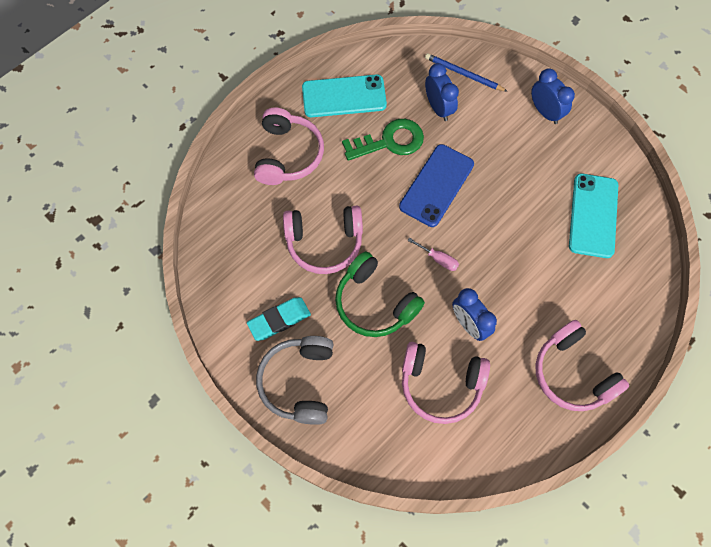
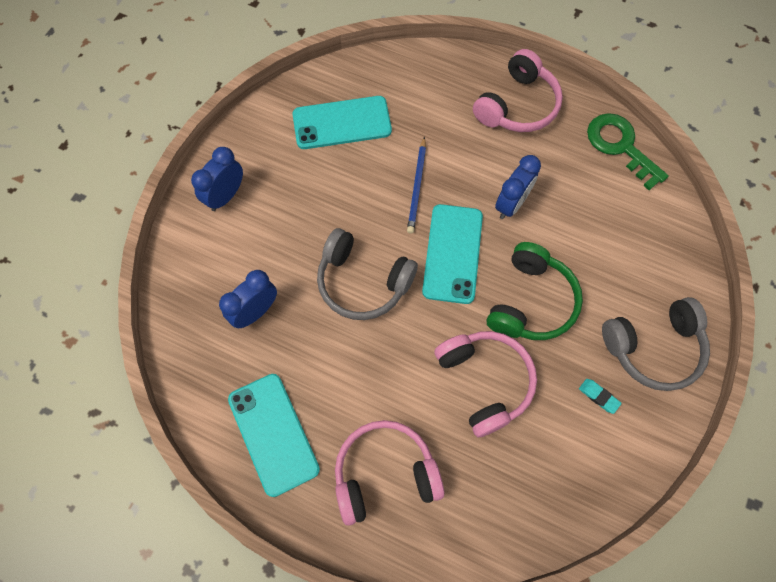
camera: 110 degrees left, 0 degrees up
turquoise eraser [247,297,311,341] -> turquoise eraser [579,379,622,414], size x0.55
green key [342,119,424,161] -> green key moved to [587,113,669,190]
blue phone [399,144,474,227] -> grey headphones [317,228,418,320]
pink headphones [402,342,490,424] -> none
pink screwdriver [408,238,459,271] -> turquoise phone [422,204,483,304]
blue pencil [425,53,508,92] -> blue pencil moved to [407,137,426,234]

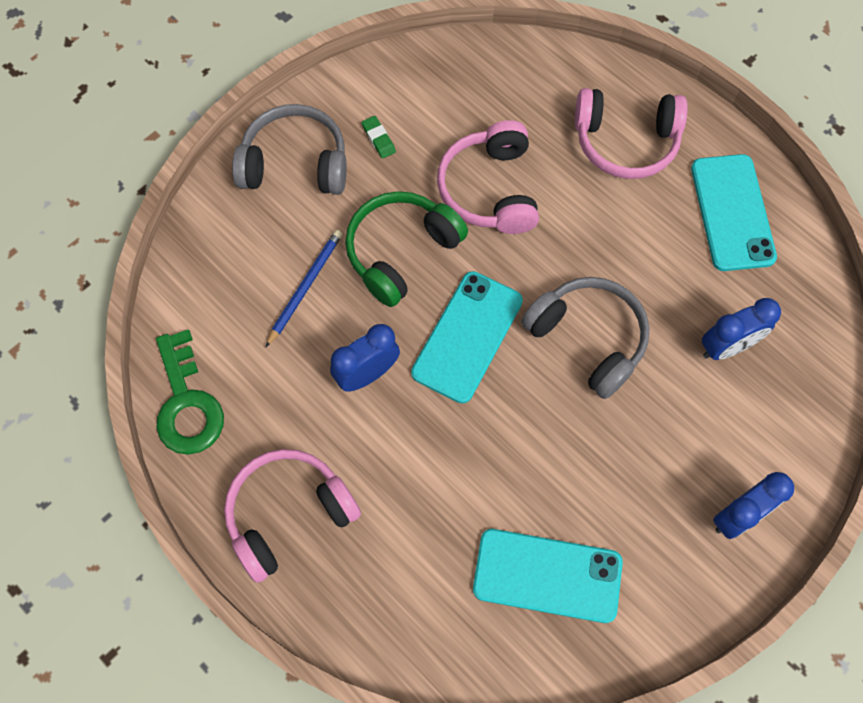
camera: 160 degrees left, 0 degrees up
blue pencil [407,137,426,234] -> blue pencil moved to [266,230,343,347]
turquoise eraser [579,379,622,414] -> green eraser [362,116,396,159]

